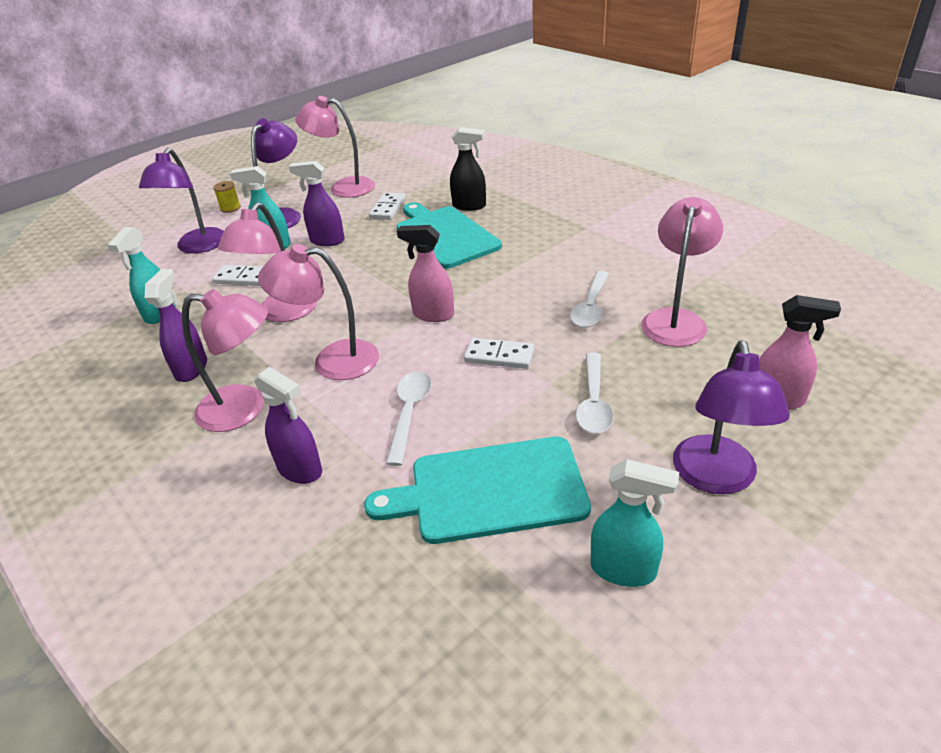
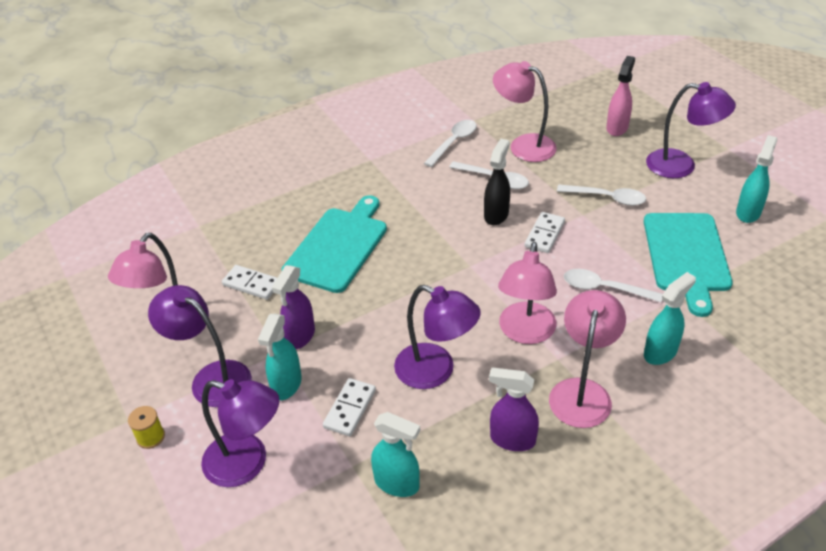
camera: 80 degrees left, 5 degrees up
pink lamp [218,202,317,322] -> purple lamp [394,285,481,389]
purple spray bottle [254,367,322,484] -> turquoise spray bottle [644,272,696,365]
turquoise cutting board [397,202,502,269] -> turquoise cutting board turned 135 degrees clockwise [282,195,387,293]
pink spray bottle [397,225,454,322] -> none
black spray bottle [450,127,486,211] -> black spray bottle moved to [484,139,510,225]
none -> white spoon [424,120,477,167]

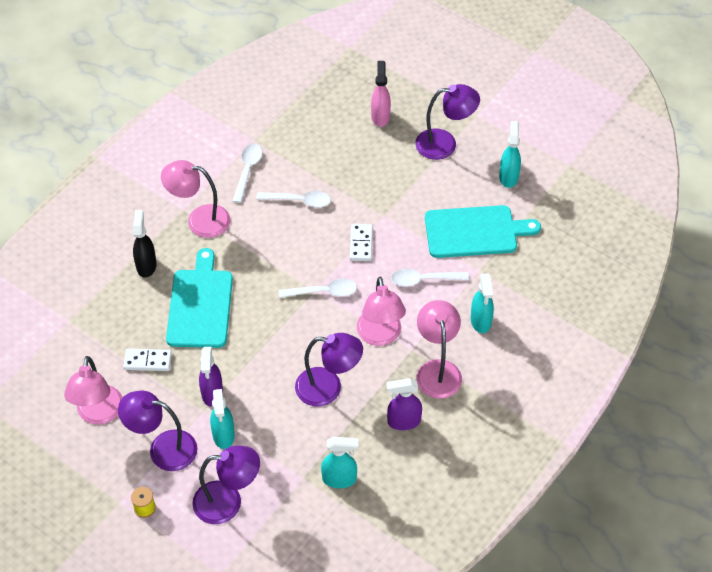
camera: 25 degrees left, 10 degrees up
white domino [323,378,376,436] -> none
black spray bottle [484,139,510,225] -> black spray bottle moved to [133,210,157,278]
pink lamp [493,61,557,162] -> pink lamp moved to [161,160,231,238]
white spoon [557,185,646,206] -> white spoon moved to [279,279,357,298]
turquoise cutting board [644,213,733,317] -> turquoise cutting board turned 75 degrees counterclockwise [425,205,541,258]
turquoise spray bottle [644,272,696,365] -> turquoise spray bottle turned 150 degrees clockwise [471,273,494,333]

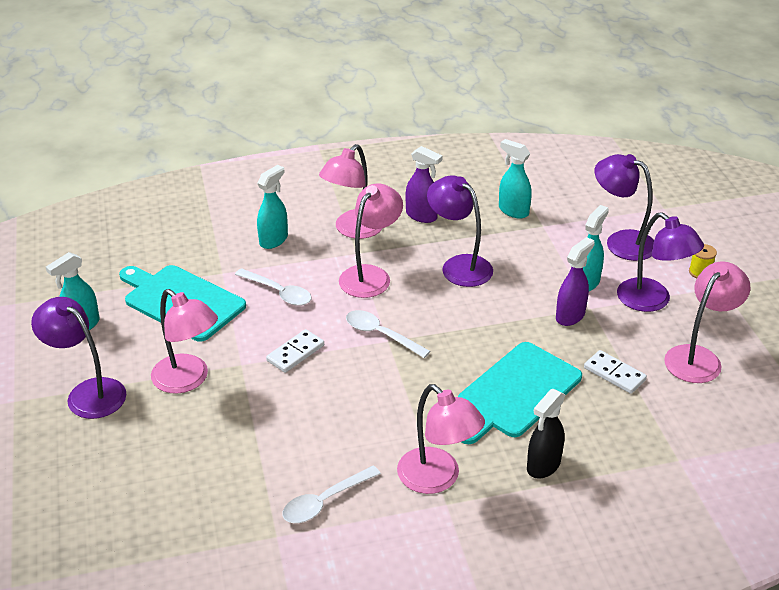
camera: 140 degrees left, 15 degrees down
white spoon [256,191,331,207] -> none
pink spray bottle [371,61,391,127] -> none
none -> pink lamp [151,289,218,394]

